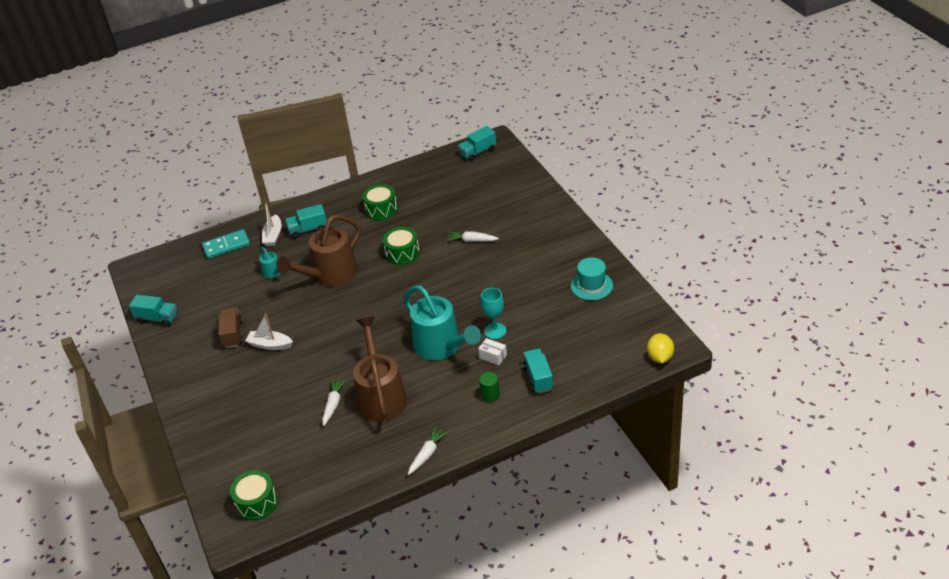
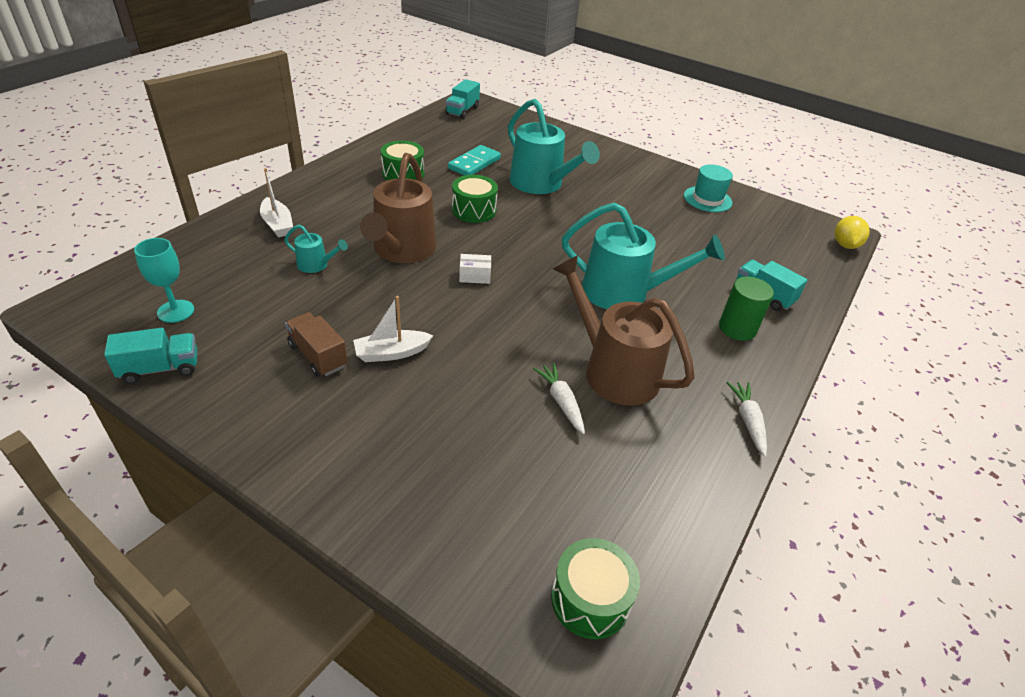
camera: 40 degrees left, 0 degrees up
turquoise domino [202,229,250,259] -> turquoise domino moved to [448,145,501,176]
turquoise truck [285,204,327,239] -> none
white carrot [446,231,499,242] -> turquoise watering can [508,99,600,194]
white box [478,338,507,365] -> white box moved to [459,254,491,284]
green cylinder [479,372,500,402] -> green cylinder [719,277,774,341], size x1.51
turquoise goblet [481,288,506,339] -> turquoise goblet moved to [134,238,194,323]
yellow lemon [647,333,674,363] -> yellow lemon turned 45 degrees clockwise [834,216,870,249]

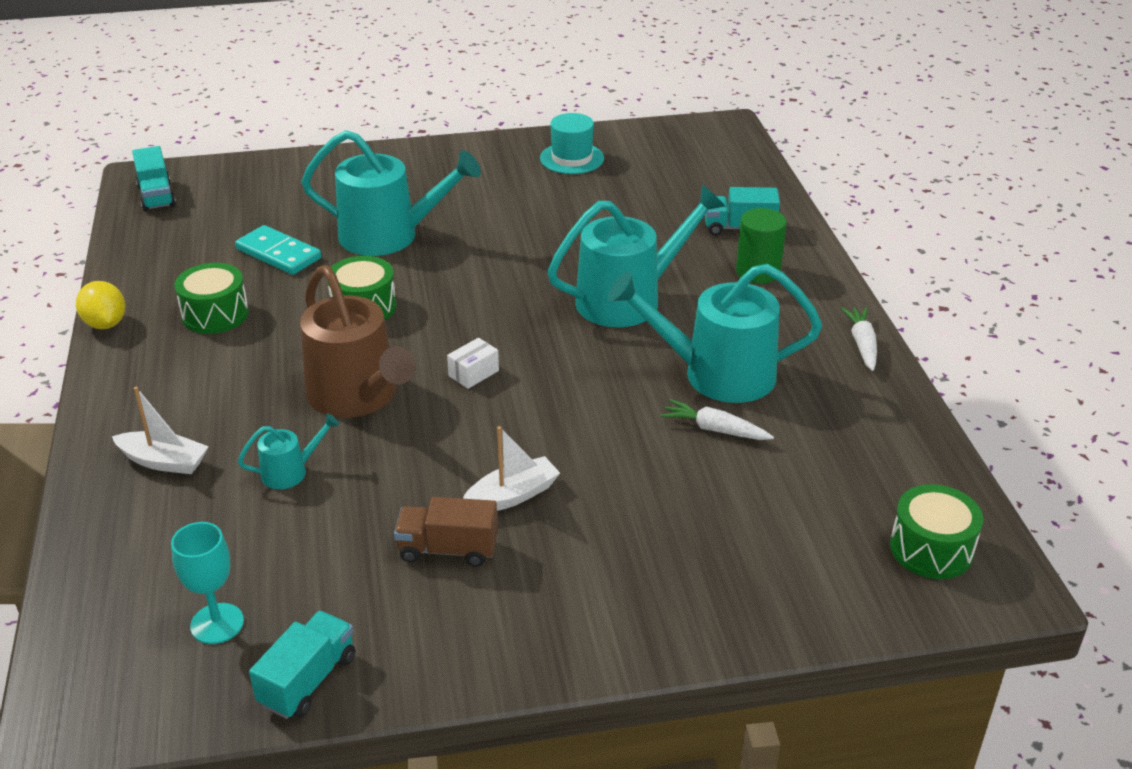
camera: 40 degrees left, 5 degrees down
white boat [353,296,433,362] -> white boat turned 150 degrees counterclockwise [463,426,560,511]
turquoise domino [448,145,501,176] -> turquoise domino turned 45 degrees counterclockwise [235,225,321,275]
brown watering can [553,255,695,406] -> turquoise watering can [608,264,822,403]
white carrot [727,382,767,457] -> white carrot turned 45 degrees clockwise [841,307,877,371]
yellow lemon [834,216,870,249] -> yellow lemon moved to [76,281,125,329]

